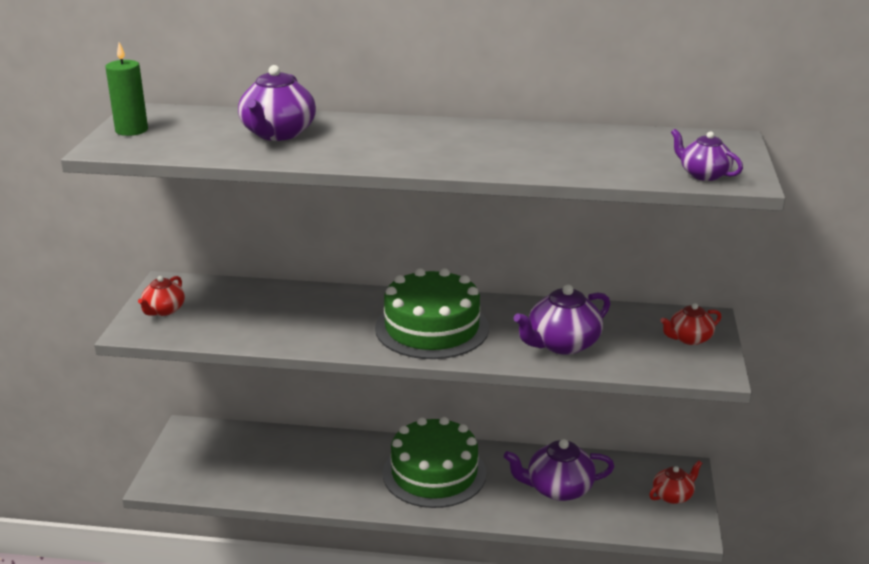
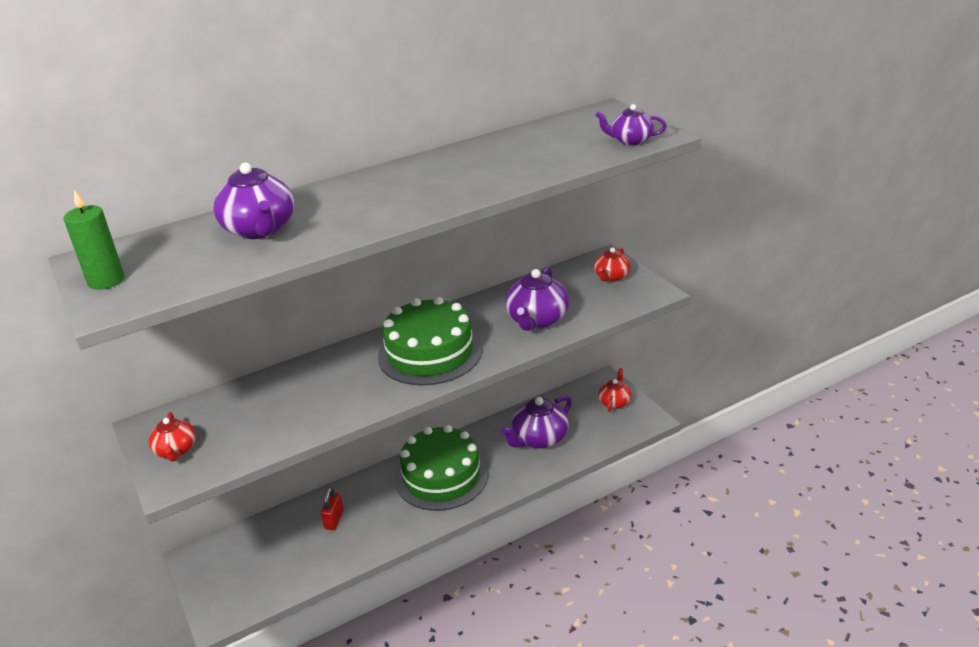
camera: 35 degrees left, 5 degrees up
none -> red padlock [321,488,344,530]

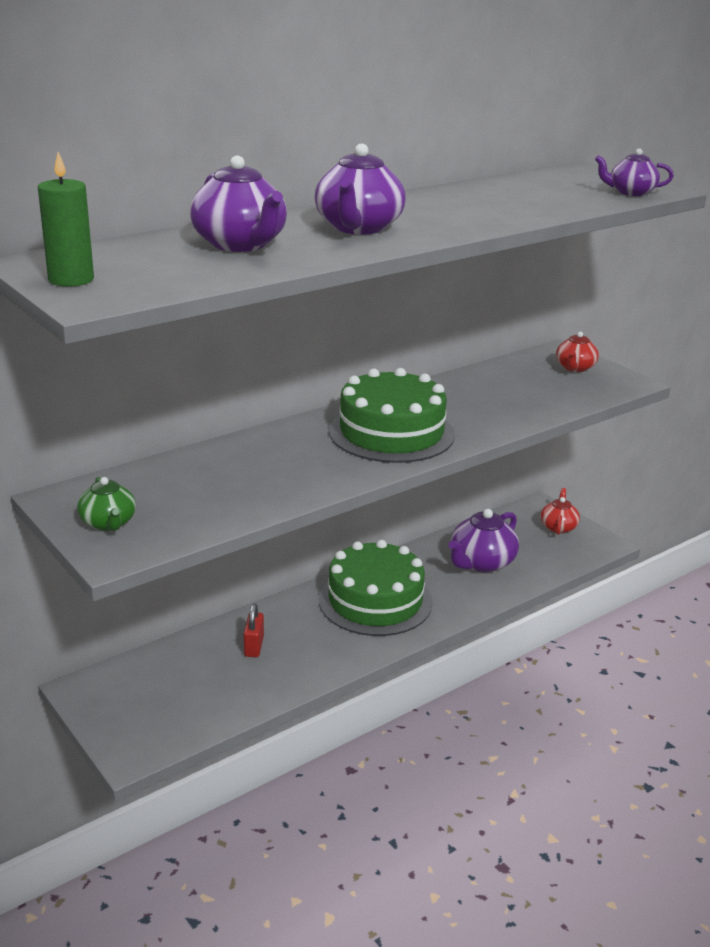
camera: 10 degrees left, 5 degrees down
red teapot [149,412,196,462] -> green teapot [77,477,136,531]
purple teapot [505,267,569,331] -> purple teapot moved to [315,144,406,235]

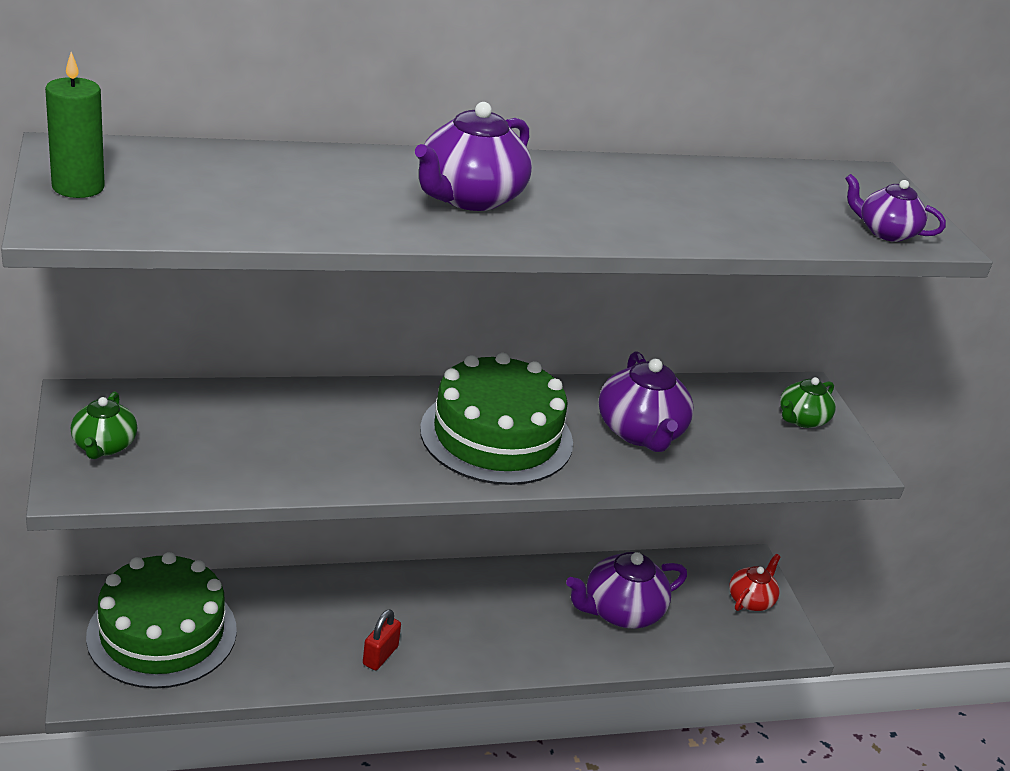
camera: 20 degrees right, 5 degrees up
purple teapot [190,155,287,252] -> purple teapot moved to [599,351,694,452]
red padlock [244,603,264,657] -> red padlock moved to [363,609,401,670]
green cake [319,540,433,636] -> green cake moved to [86,552,237,689]
red teapot [556,332,599,372] -> green teapot [780,377,836,428]

